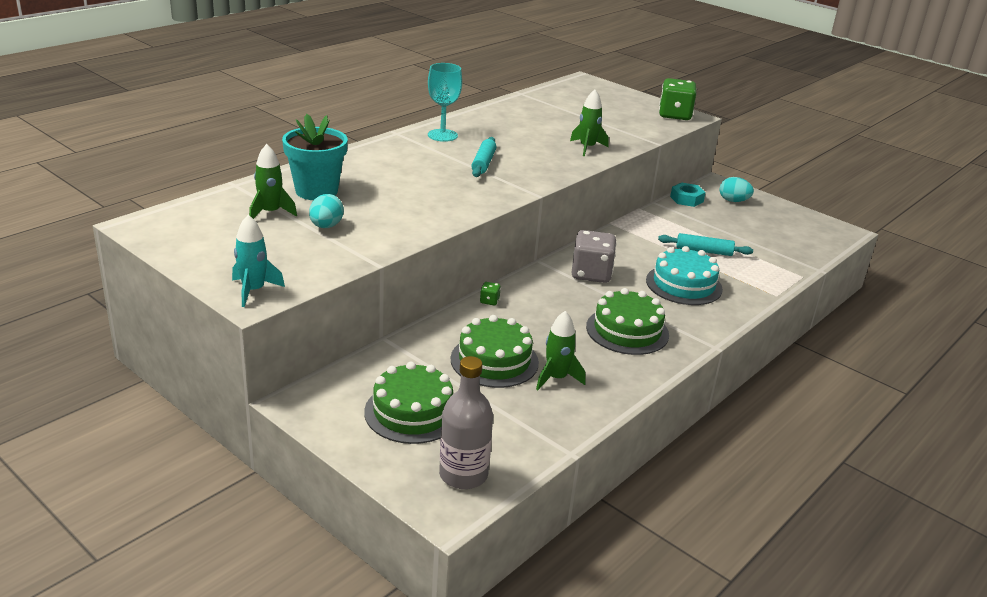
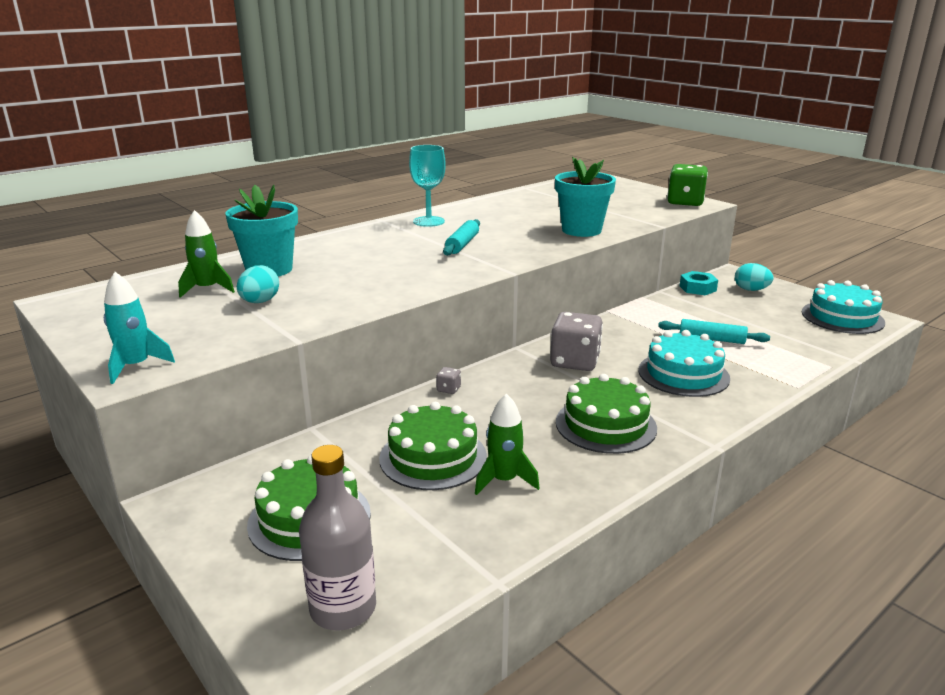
camera: 10 degrees right, 5 degrees down
green dice [480,282,501,305] -> grey dice [436,367,461,394]
green rocket [570,89,608,156] -> turquoise flower pot [555,157,616,237]
none -> turquoise cake [802,280,885,334]

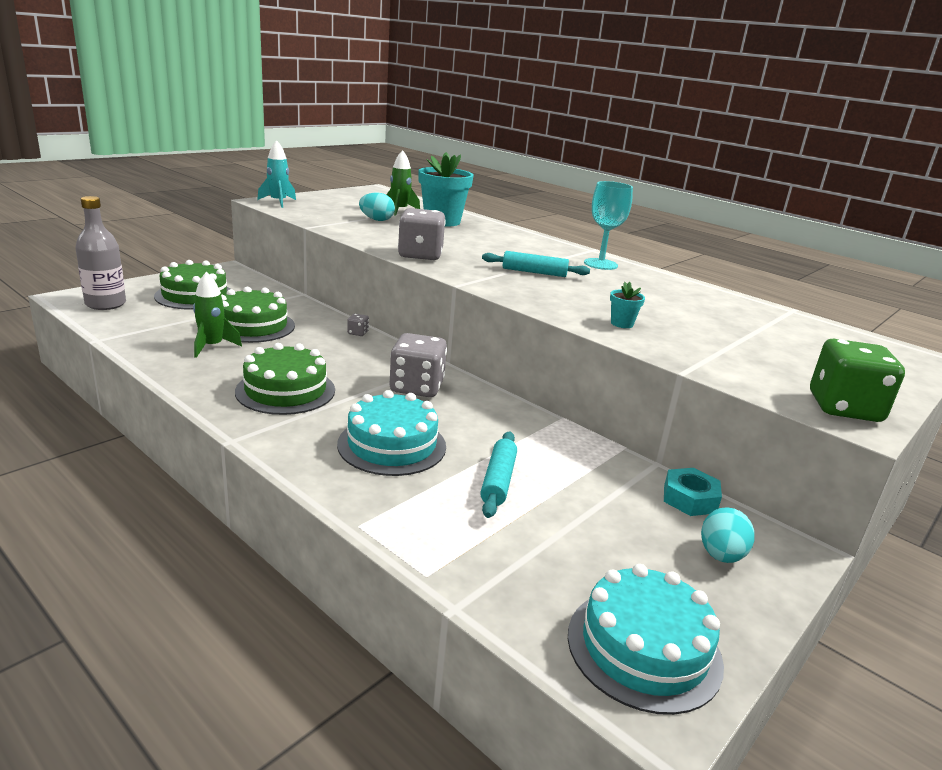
camera: 80 degrees right, 0 degrees up
turquoise flower pot [555,157,616,237] -> turquoise flower pot [610,282,645,328], size x0.44
none -> grey dice [398,208,446,260]

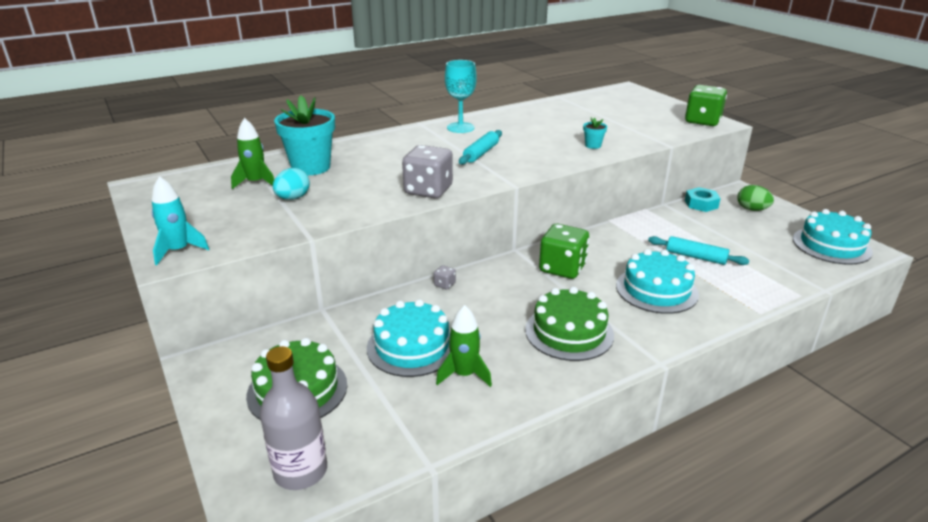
camera: 70 degrees left, 5 degrees up
green cake [221,287,295,343] -> turquoise cake [367,299,451,377]
grey dice [390,333,447,397] -> green dice [539,224,589,279]
turquoise egg [701,507,755,563] -> green egg [737,185,774,211]

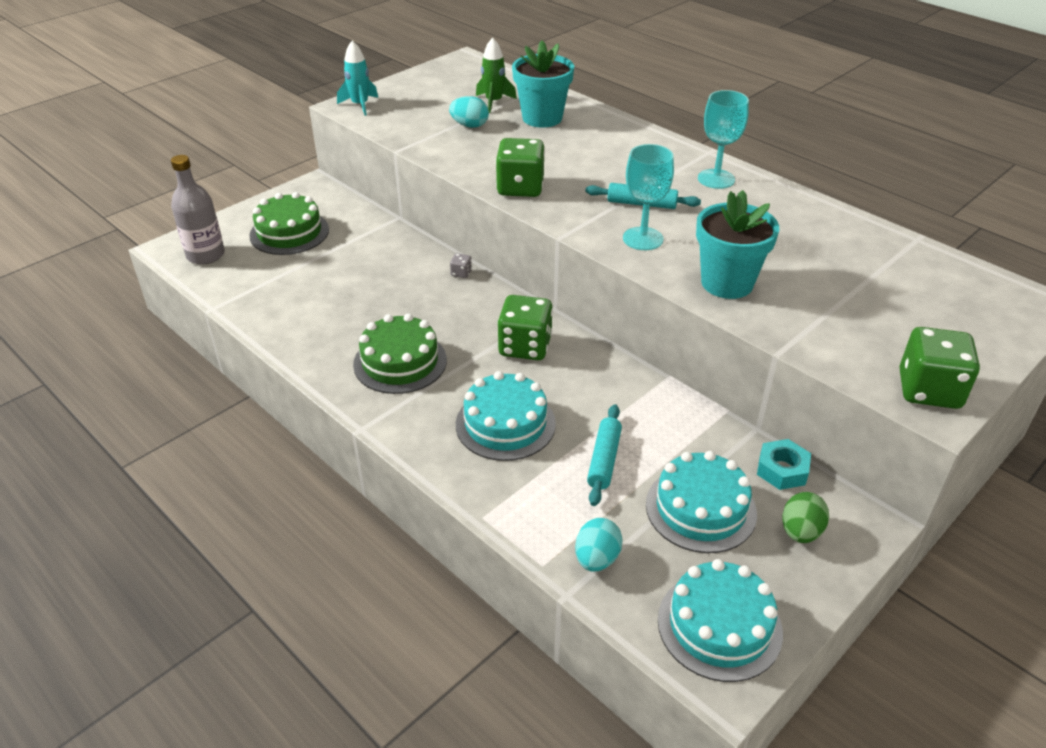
camera: 75 degrees right, 10 degrees up
turquoise cake [367,299,451,377] -> turquoise cake moved to [646,451,757,553]
grey dice [402,145,453,198] -> green dice [496,138,545,197]
green rocket [436,305,492,387] -> none
turquoise flower pot [583,117,607,149] -> turquoise flower pot [696,190,779,299], size x2.27
none -> turquoise egg [575,518,623,571]
none -> turquoise goblet [623,144,674,250]

